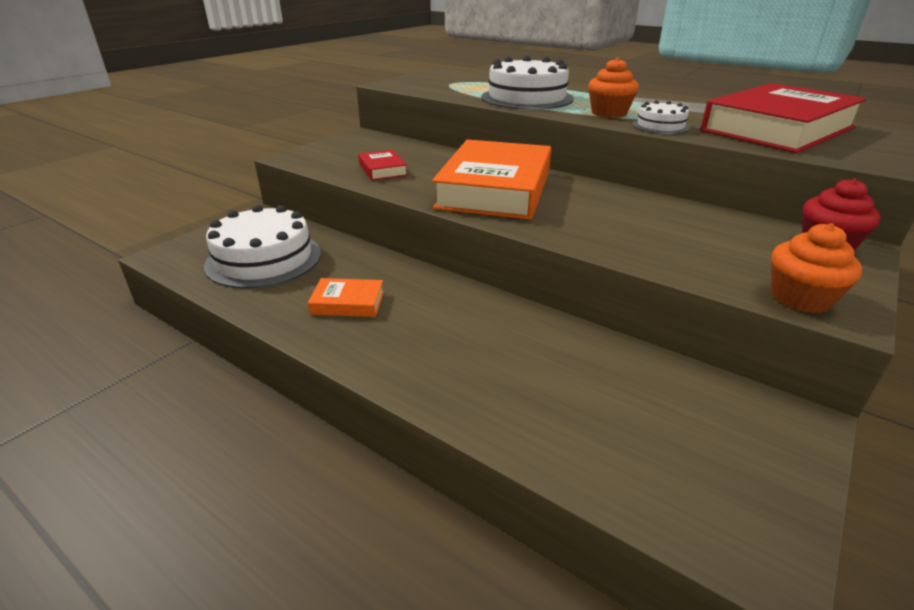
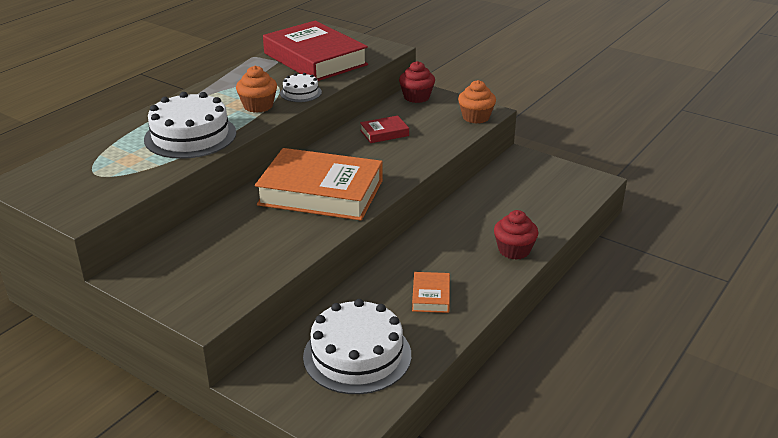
camera: 90 degrees left, 0 degrees up
red book [358,149,408,180] -> red book moved to [360,116,409,143]
none -> red cupcake [494,210,538,260]

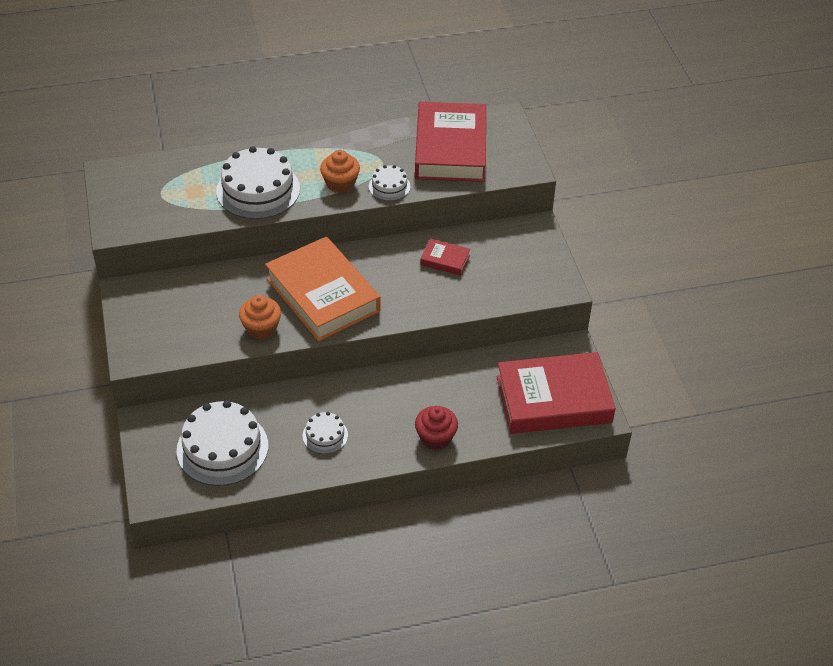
camera: 40 degrees right, 15 degrees up
red cupcake [399,61,435,103] -> none
orange book [412,272,450,313] -> white cake [303,412,348,454]
orange cupcake [458,80,496,124] -> orange cupcake moved to [239,295,281,339]
none -> red book [496,352,616,434]

